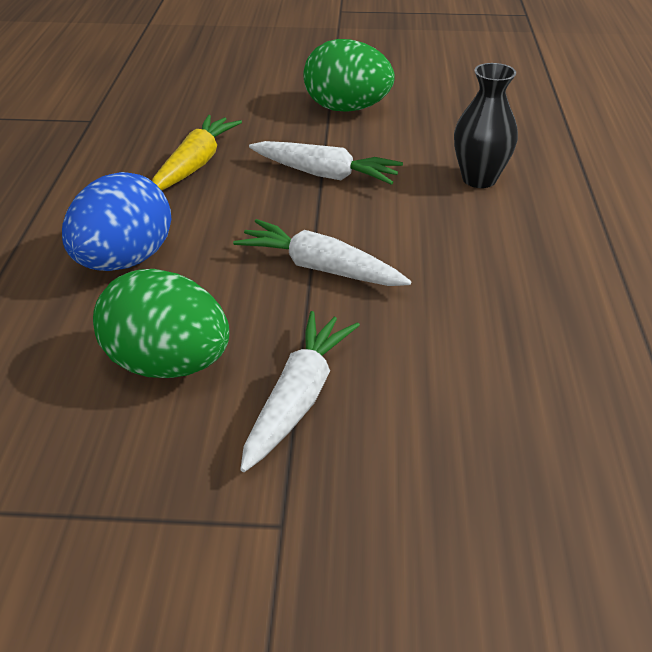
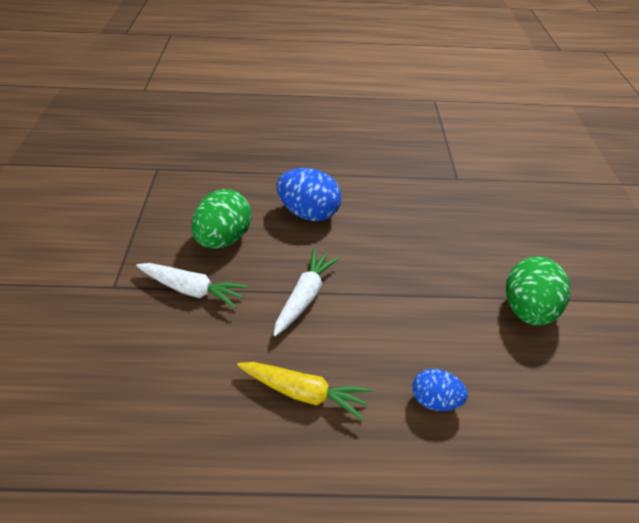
camera: 85 degrees right, 5 degrees up
yellow carrot [152,115,242,191] -> yellow carrot moved to [237,362,372,420]
white carrot [249,141,403,185] -> none
black vase [454,63,518,188] -> blue egg [412,369,468,411]

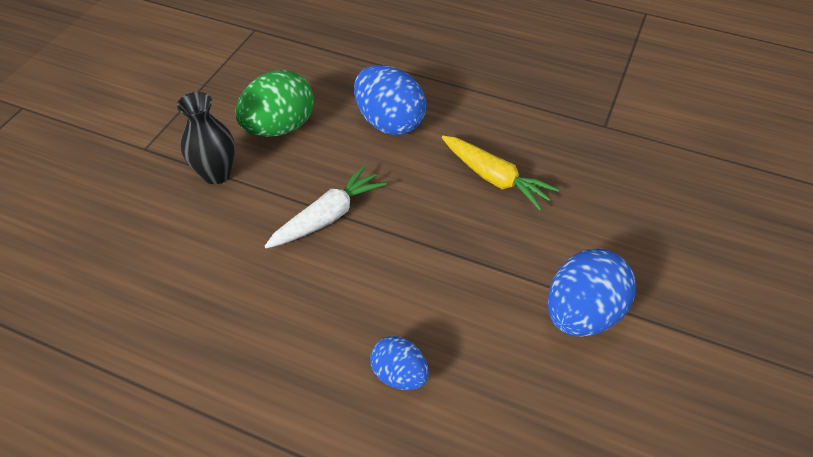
camera: 25 degrees right, 5 degrees up
white carrot [136,263,248,309] -> black vase [177,92,235,184]
yellow carrot [237,362,372,420] -> yellow carrot moved to [441,136,559,210]
green egg [506,256,570,326] -> blue egg [548,248,636,337]

